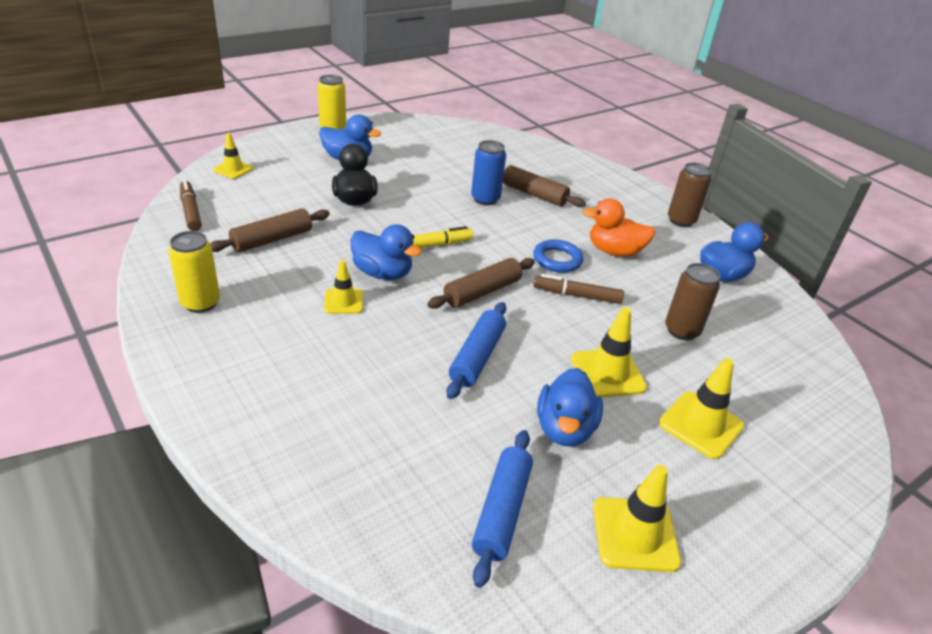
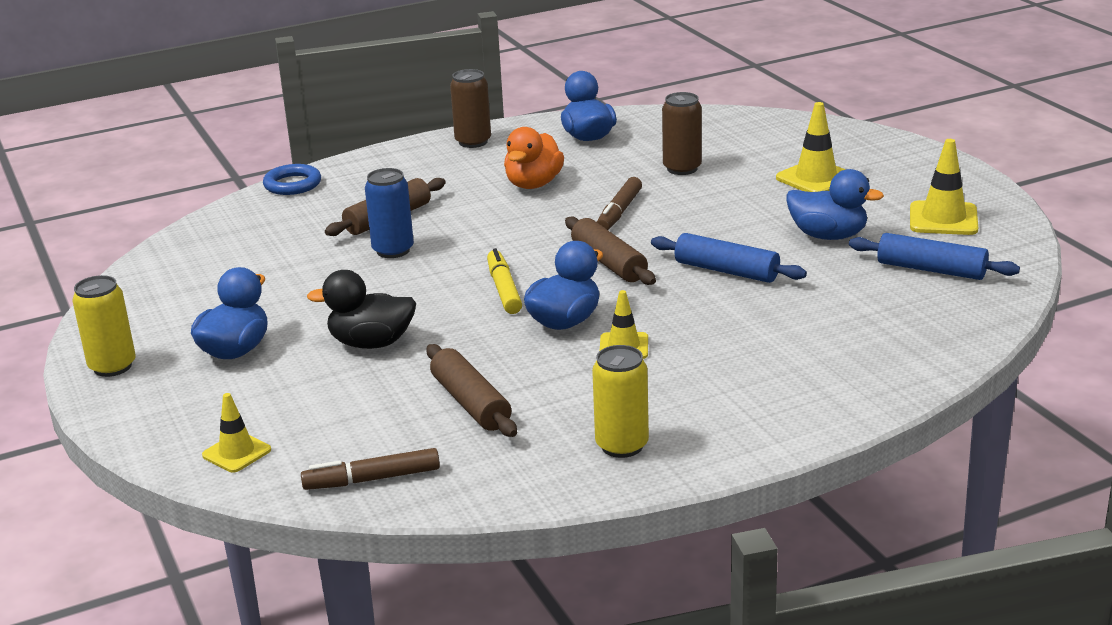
camera: 75 degrees left, 10 degrees down
blue ring [533,239,583,273] -> blue ring moved to [263,164,321,195]
yellow traffic cone [571,307,647,398] -> none

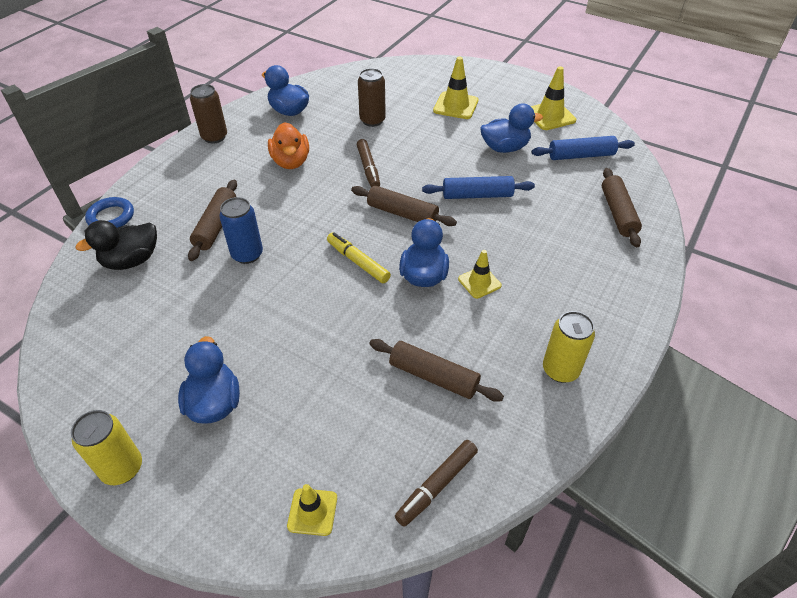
camera: 35 degrees left, 20 degrees up
black duck [307,270,416,349] -> black duck moved to [75,220,157,270]
none -> brown rolling pin [602,168,642,247]

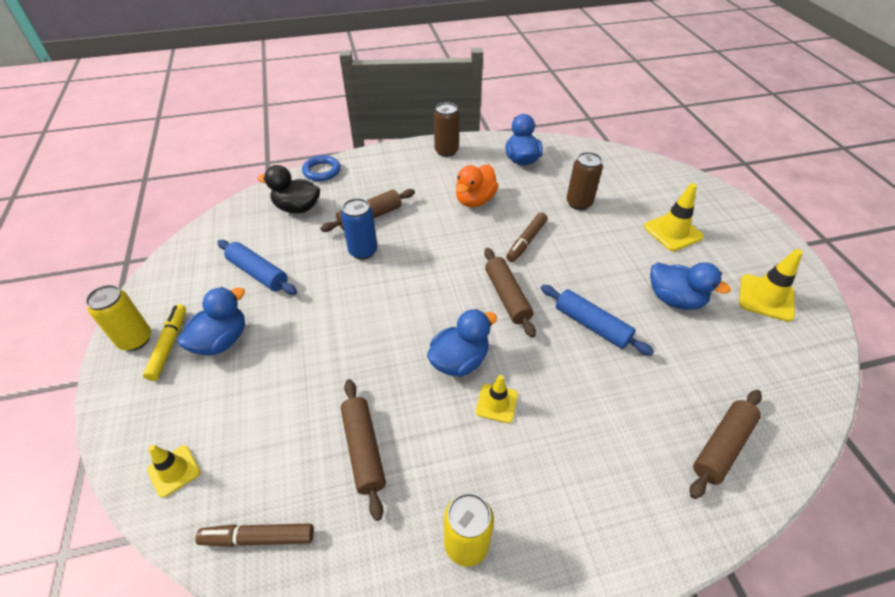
camera: 45 degrees right, 0 degrees up
yellow marker [327,233,391,283] -> yellow marker moved to [143,304,186,381]
blue rolling pin [532,136,635,160] -> blue rolling pin moved to [217,240,297,295]

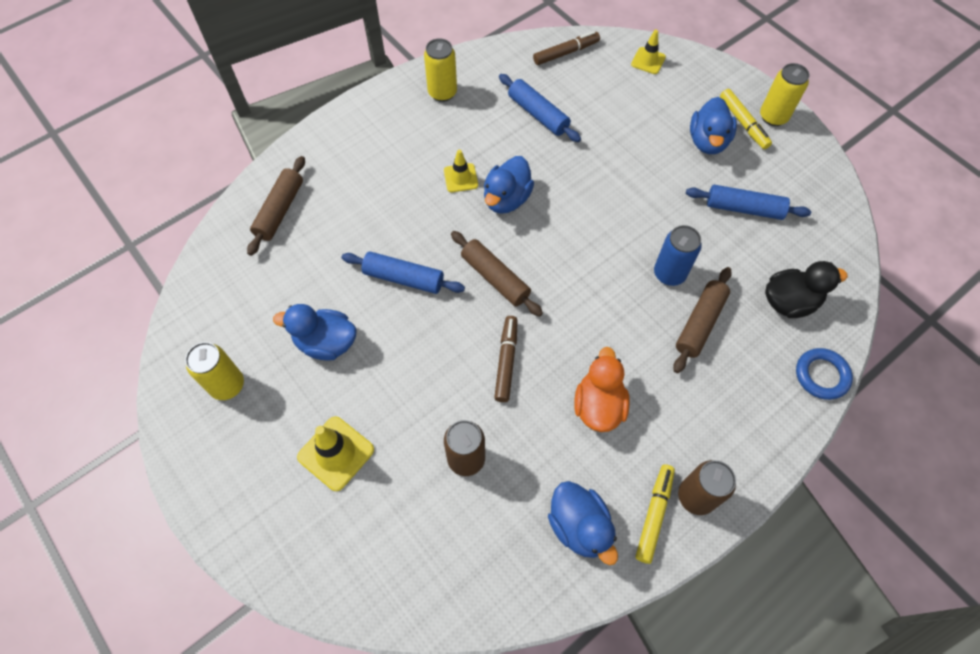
camera: 155 degrees right, 15 degrees up
brown rolling pin [341,379,386,521] -> blue rolling pin [499,74,581,142]
yellow traffic cone [739,249,803,322] -> yellow can [185,342,244,400]
none -> yellow marker [636,464,675,564]

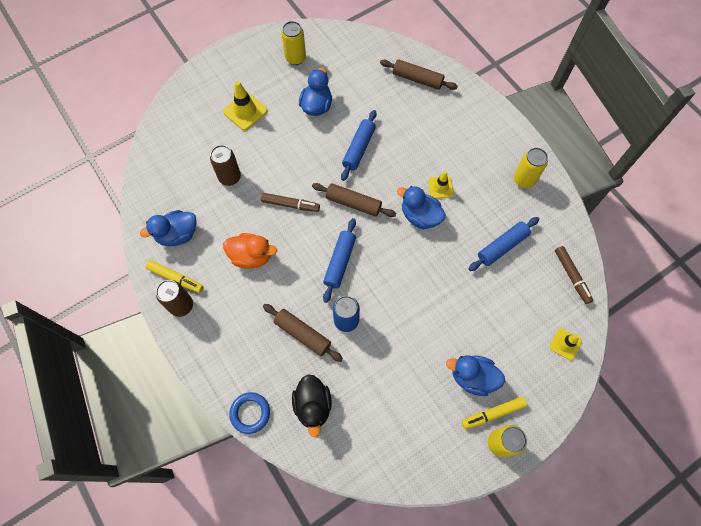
camera: 95 degrees right, 5 degrees up
brown rolling pin [451,231,543,317] -> brown rolling pin turned 60 degrees clockwise [312,183,396,217]
blue rolling pin [686,185,811,220] -> blue rolling pin moved to [323,218,356,303]

